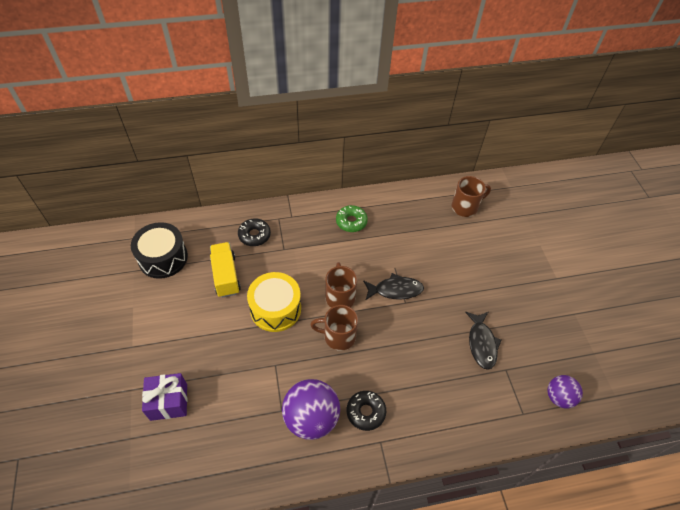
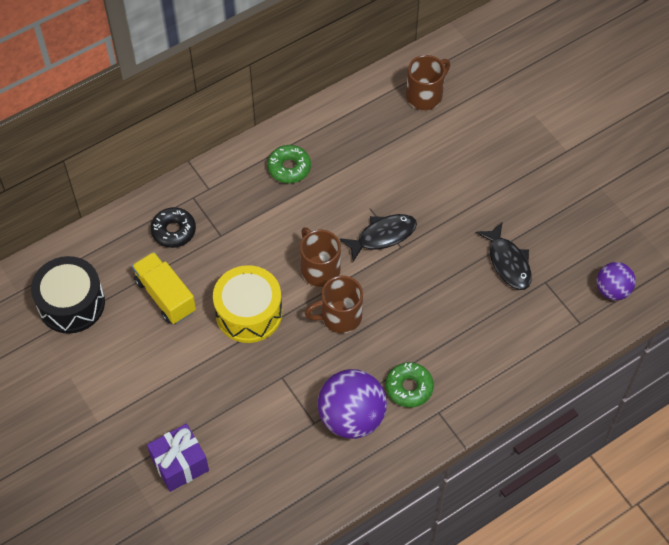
camera: 20 degrees left, 5 degrees up
black donut [347,391,386,431] -> green donut [386,362,434,408]

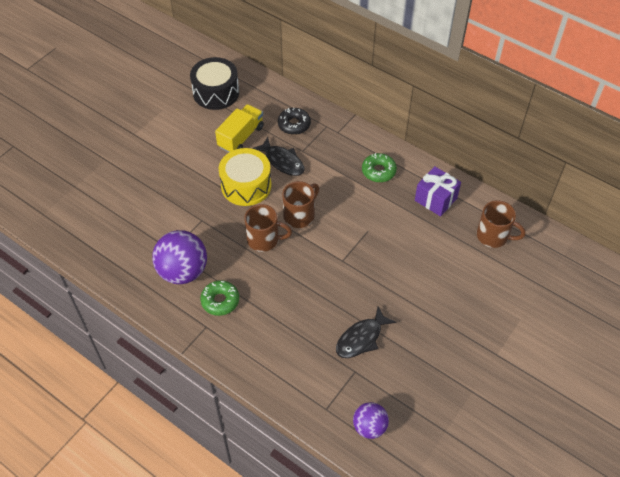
camera: 70 degrees right, 5 degrees down
purple gift [147,424,209,492] -> purple gift moved to [415,166,461,217]
brown mug [305,276,363,333] -> brown mug turned 135 degrees clockwise [244,204,292,252]
black fish [339,214,417,262] -> black fish moved to [252,137,304,176]

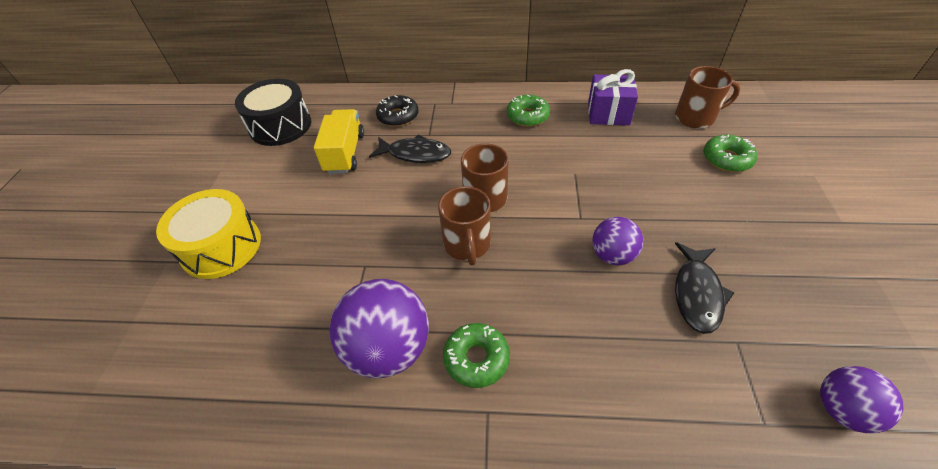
camera: 30 degrees left, 5 degrees down
yellow drum [219,148,272,206] -> yellow drum moved to [156,189,261,279]
brown mug [244,204,292,252] -> brown mug turned 105 degrees clockwise [438,186,491,265]
none -> purple ball [592,217,643,265]
none -> green donut [704,135,757,172]

